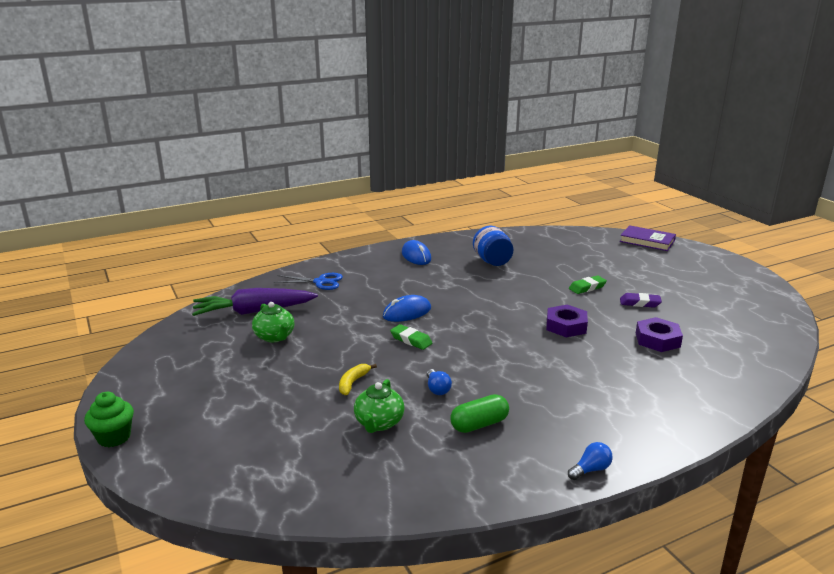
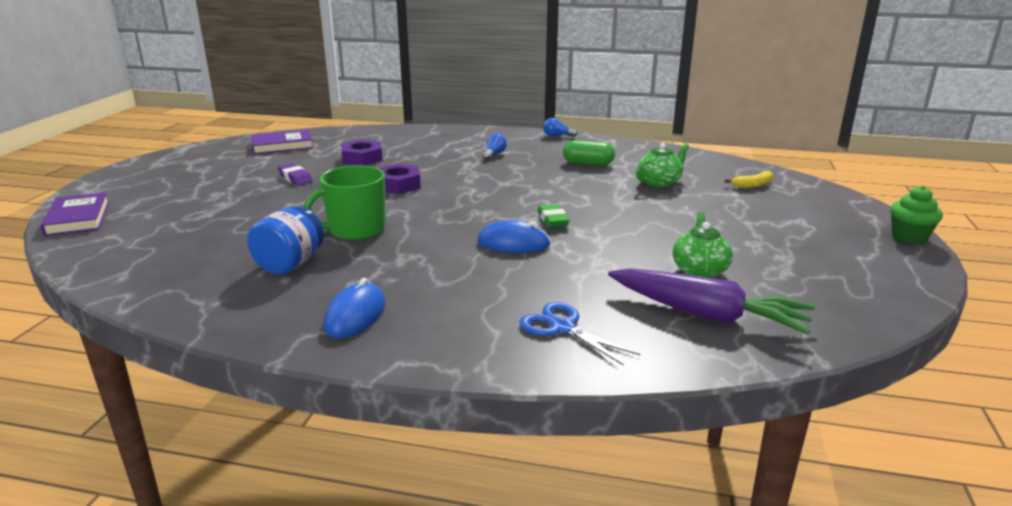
camera: 140 degrees left, 0 degrees up
yellow banana [339,364,377,395] -> yellow banana moved to [725,171,773,188]
blue light bulb [427,369,452,395] -> blue light bulb moved to [483,134,507,160]
green eraser [569,275,607,294] -> none
none -> purple book [251,130,314,154]
none -> green mug [304,165,386,240]

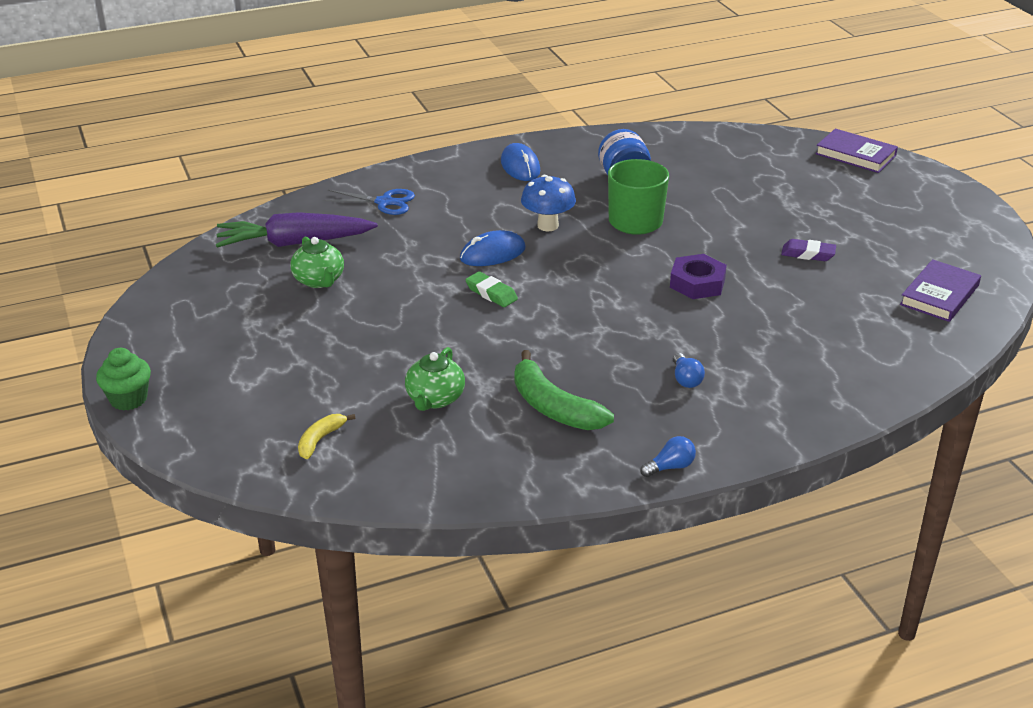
camera: 145 degrees right, 10 degrees up
purple nut [341,140,383,166] -> none
green capsule [563,140,615,165] -> green banana [515,350,614,430]
none -> blue mushroom [521,175,576,231]

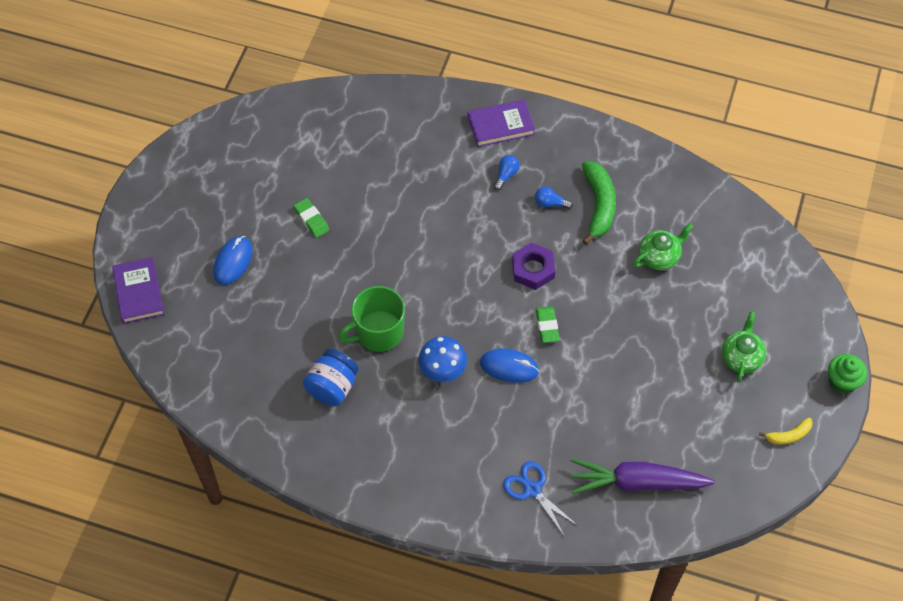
camera: 140 degrees left, 25 degrees up
purple carrot [216,212,378,248] -> purple carrot turned 150 degrees clockwise [571,459,715,494]
green teapot [290,237,344,288] -> green teapot moved to [722,311,766,382]
yellow banana [298,414,355,459] -> yellow banana moved to [759,417,813,444]
blue mouse [501,143,540,181] -> blue mouse moved to [213,236,253,285]
blue light bulb [640,436,696,477] -> blue light bulb moved to [535,186,573,209]
purple nut [670,254,727,299] -> purple nut moved to [512,242,556,290]
purple eraser [781,239,836,261] -> green eraser [294,198,329,238]
purple book [900,259,981,322] -> purple book moved to [468,99,535,147]

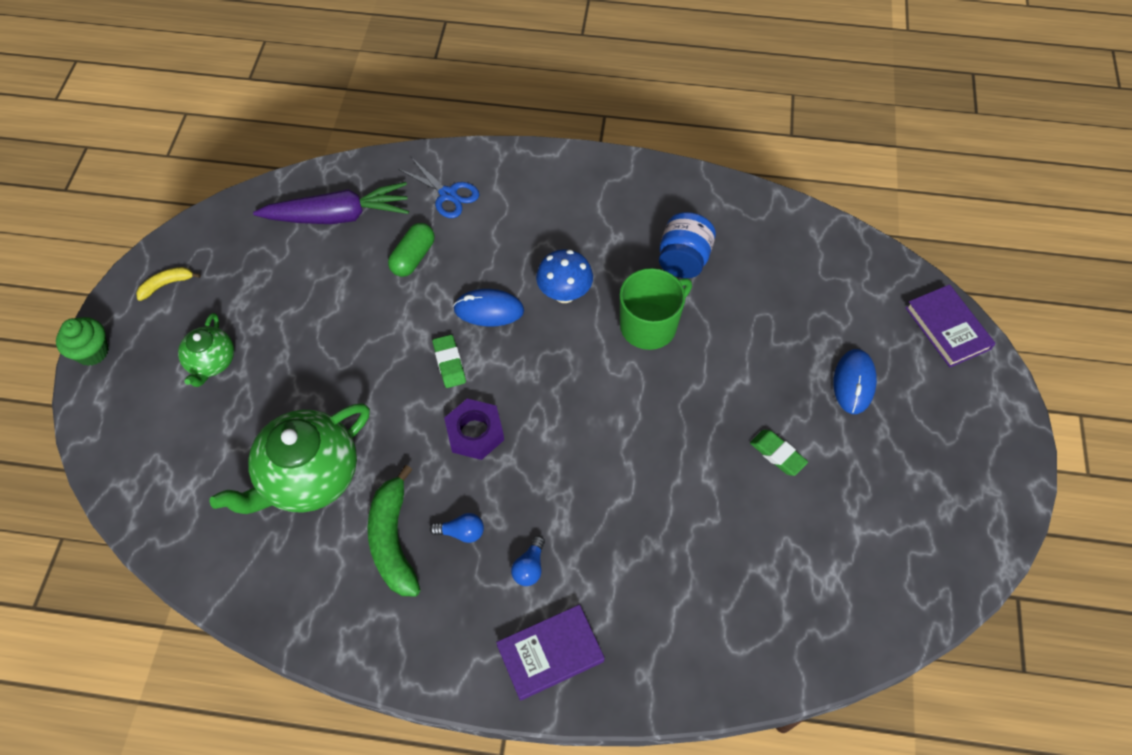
camera: 170 degrees right, 0 degrees up
green teapot [633,224,693,270] -> green teapot [210,403,370,514], size x1.82
none -> green capsule [388,223,435,277]

